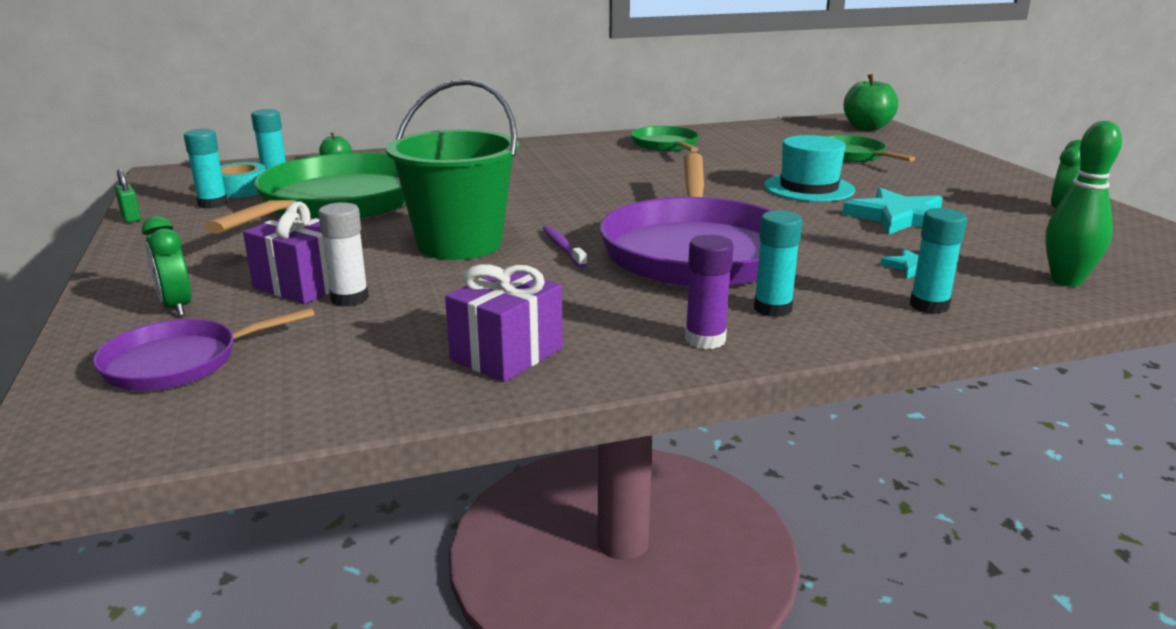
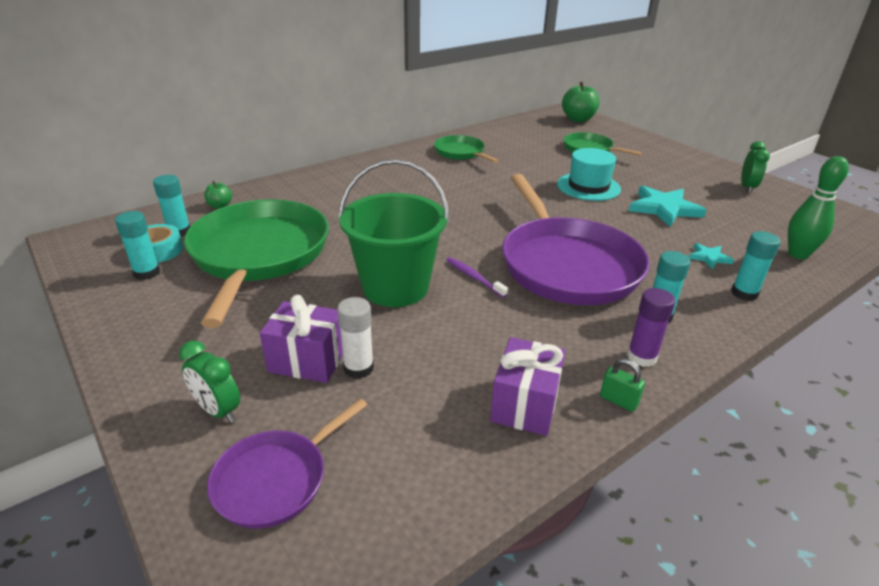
camera: 20 degrees left, 10 degrees up
green padlock [115,169,141,223] -> green padlock moved to [600,359,645,412]

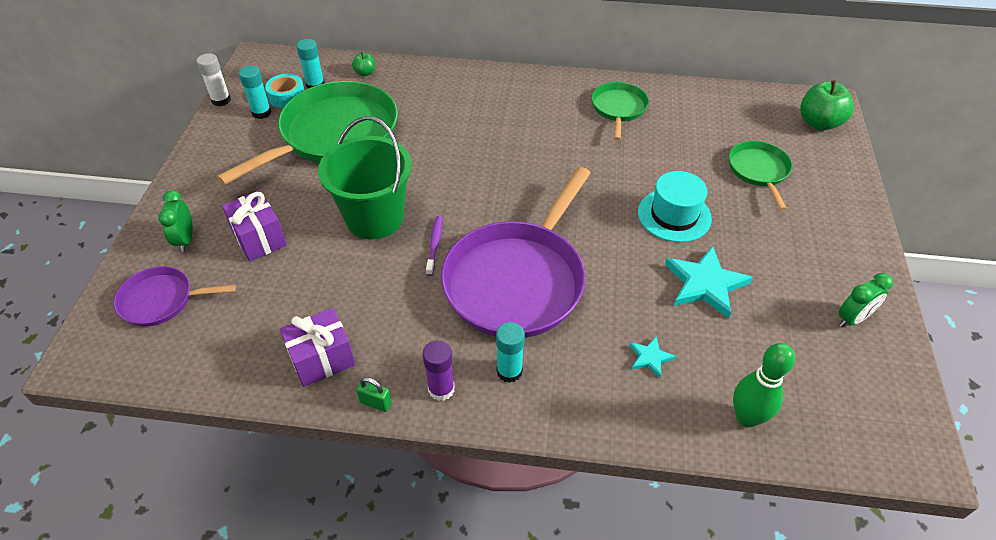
camera: 45 degrees right, 15 degrees up
white glue stick [337,297,374,379] -> white glue stick moved to [196,53,231,106]
green padlock [600,359,645,412] -> green padlock turned 60 degrees counterclockwise [356,377,392,412]
turquoise glue stick [731,231,780,301] -> none

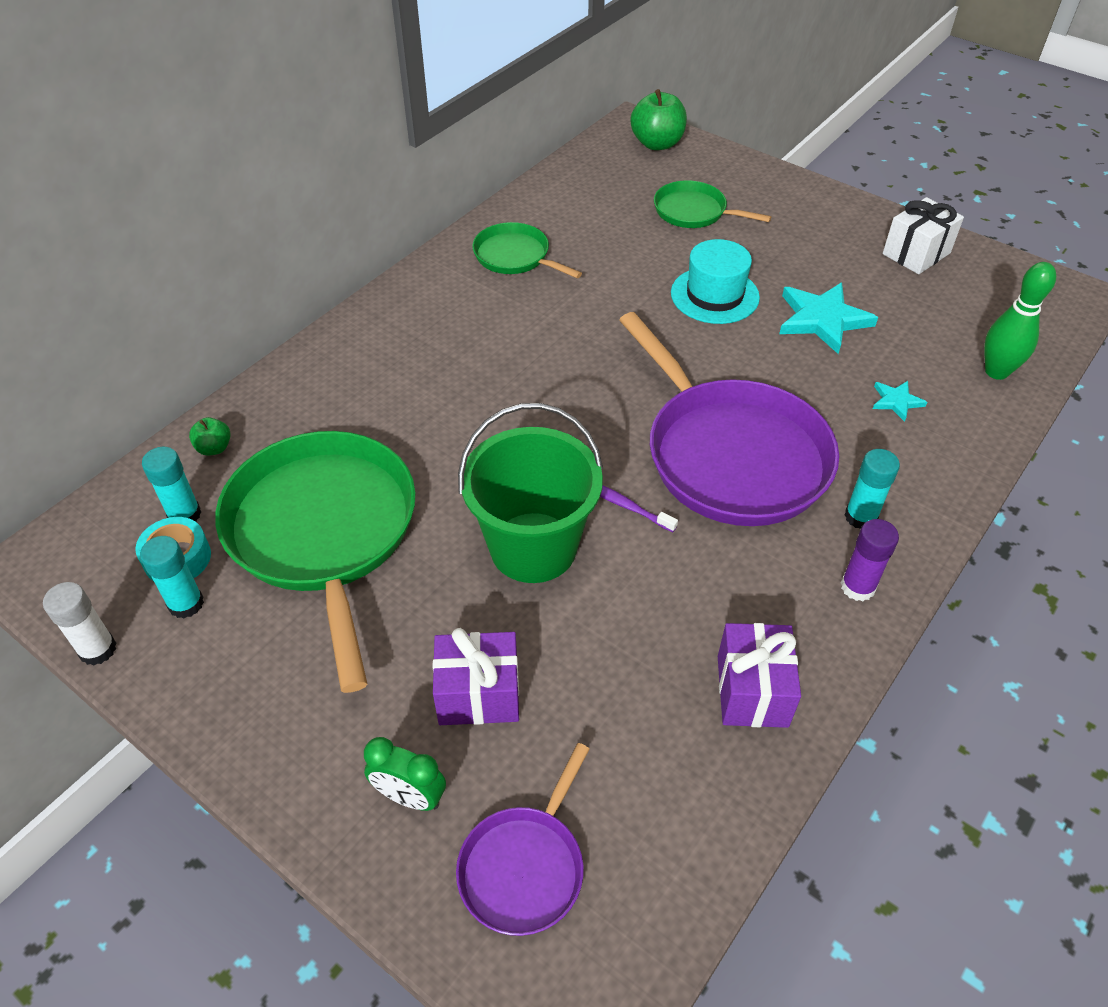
camera: 60 degrees left, 0 degrees up
green padlock [356,377,392,412] -> none
green clock [839,273,893,327] -> white gift [883,197,964,274]

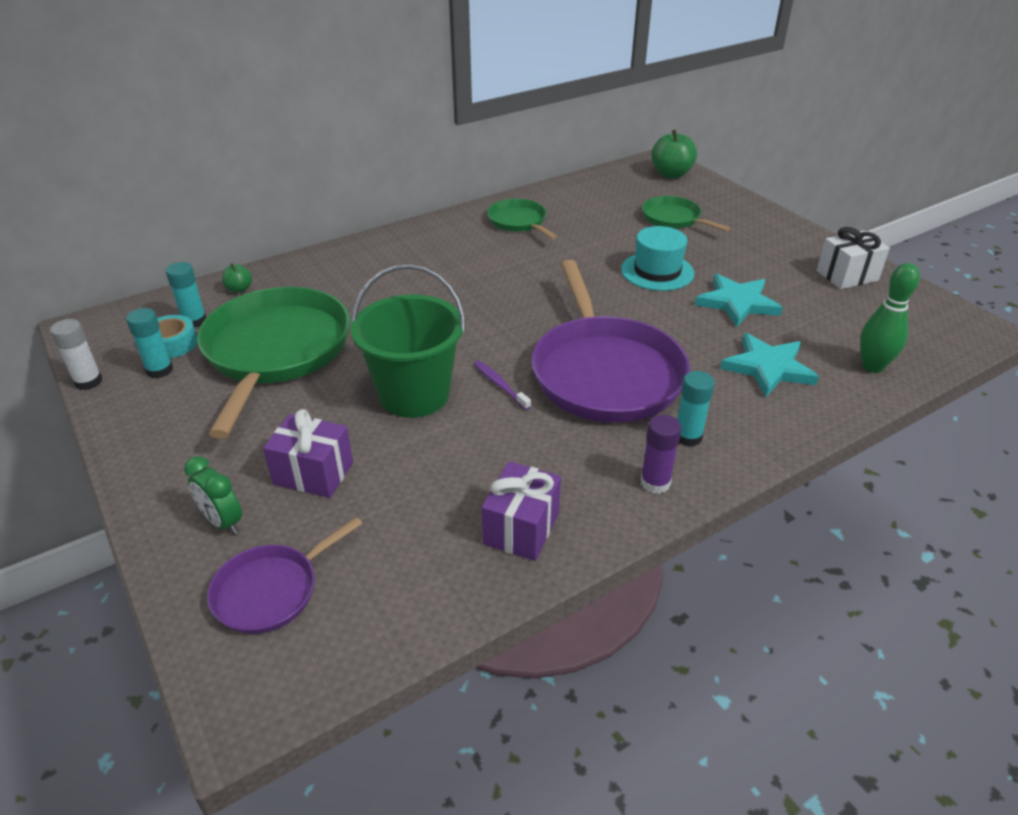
camera: 20 degrees right, 10 degrees down
turquoise star [873,381,927,422] -> turquoise star [720,333,819,397], size x1.97

